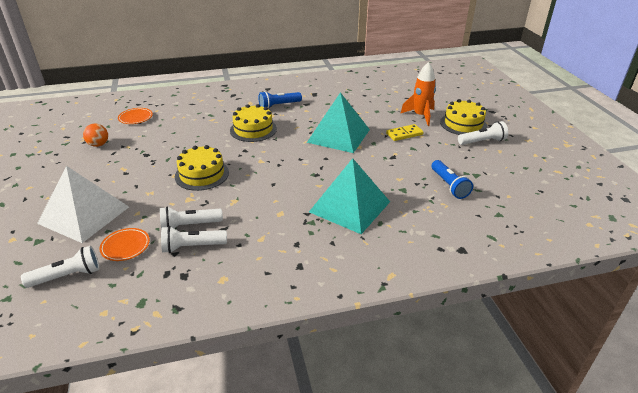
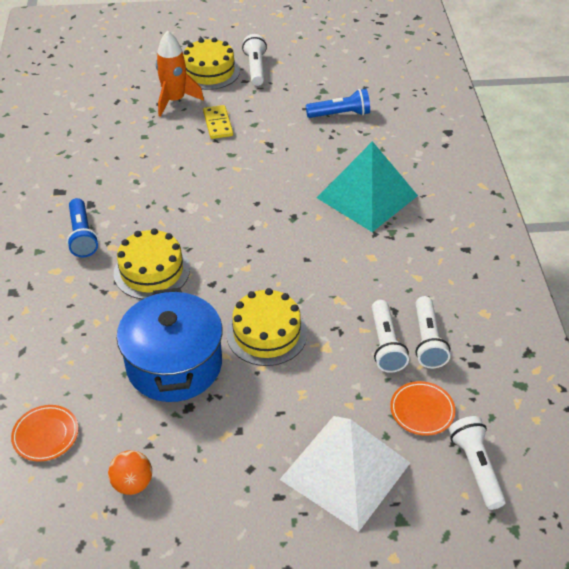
camera: 80 degrees left, 10 degrees up
turquoise pyramid [307,92,370,153] -> none
none -> blue pot [117,288,222,402]

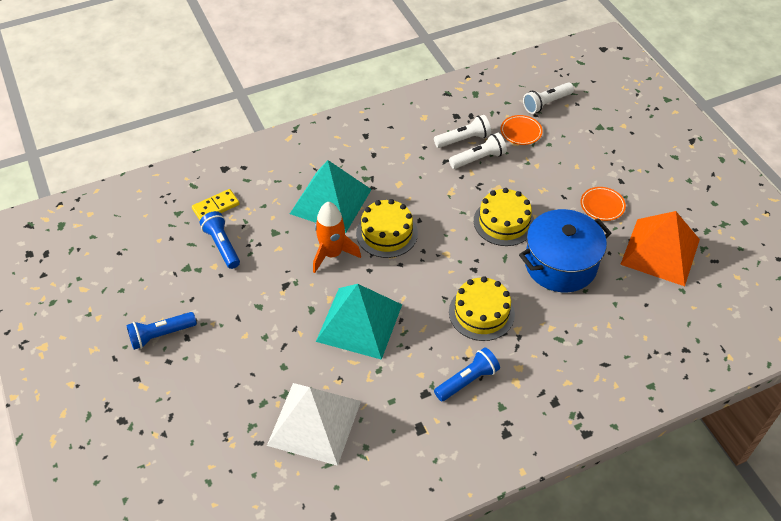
camera: 110 degrees left, 5 degrees up
orange plate [11,405,79,462] -> orange plate moved to [580,187,626,221]
orange ball [108,450,152,495] -> orange pyramid [620,211,700,286]
orange rocket [156,30,204,117] -> orange rocket moved to [313,202,361,273]
yellow cake [183,37,240,90] -> yellow cake moved to [356,199,418,258]
yellow domino [203,105,233,139] -> yellow domino moved to [192,189,240,220]
white flashlight [242,34,267,86] -> blue flashlight [126,312,197,350]
white pyramid [279,416,410,532] -> white pyramid moved to [267,383,361,466]
none -> turquoise pyramid [316,284,402,360]

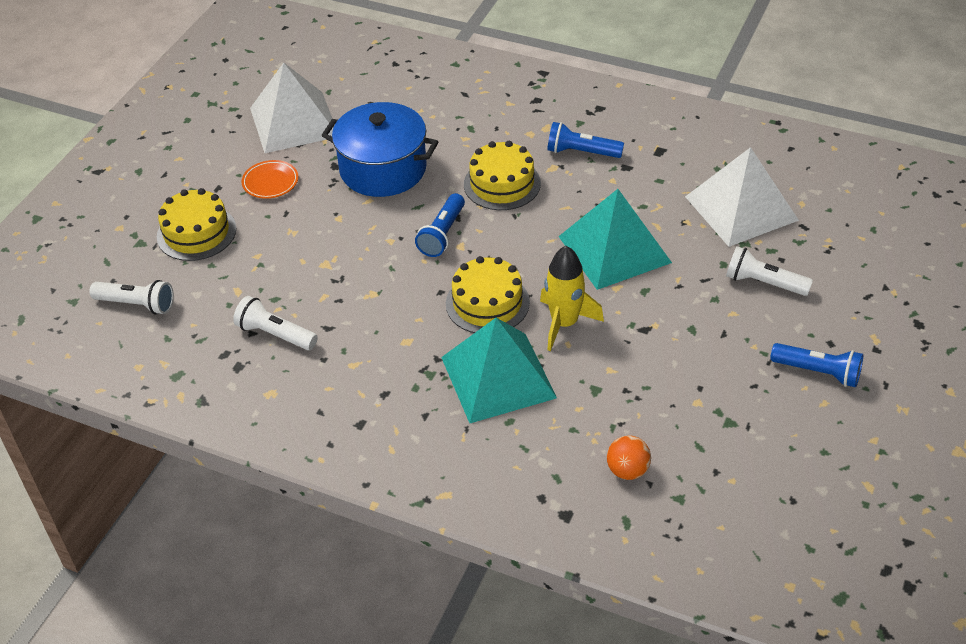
camera: 130 degrees left, 5 degrees down
yellow domino [192,189,240,220] -> orange ball [607,435,651,480]
blue flashlight [200,211,240,269] -> blue flashlight moved to [415,193,465,257]
orange rocket [313,202,361,273] -> yellow rocket [540,246,604,351]
white flashlight [449,133,507,169] -> white flashlight moved to [726,246,813,296]
yellow cake [474,188,534,246] -> yellow cake moved to [157,188,236,261]
orange plate [501,115,543,145] -> none
orange pyramid [620,211,700,286] -> white pyramid [250,63,335,153]

